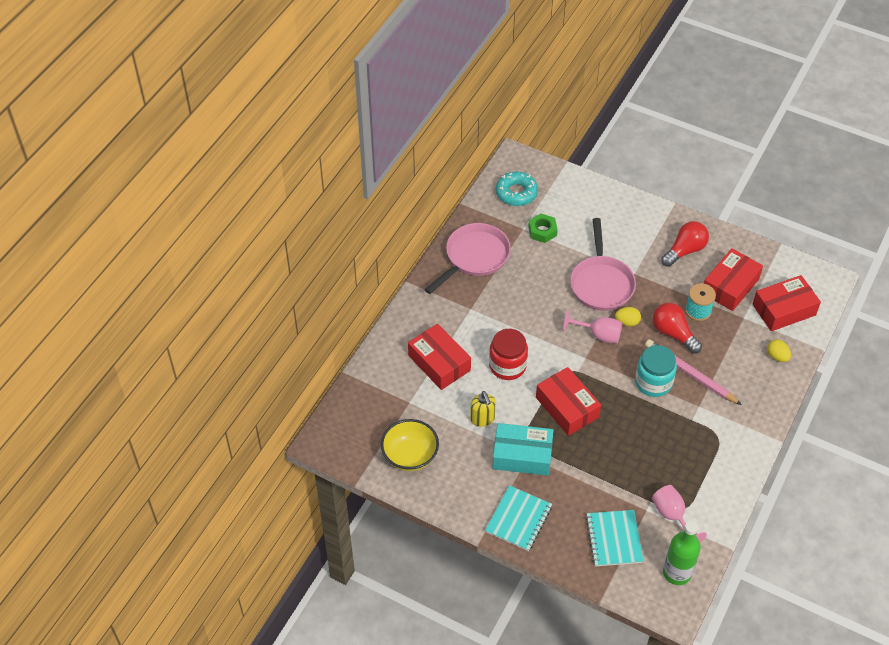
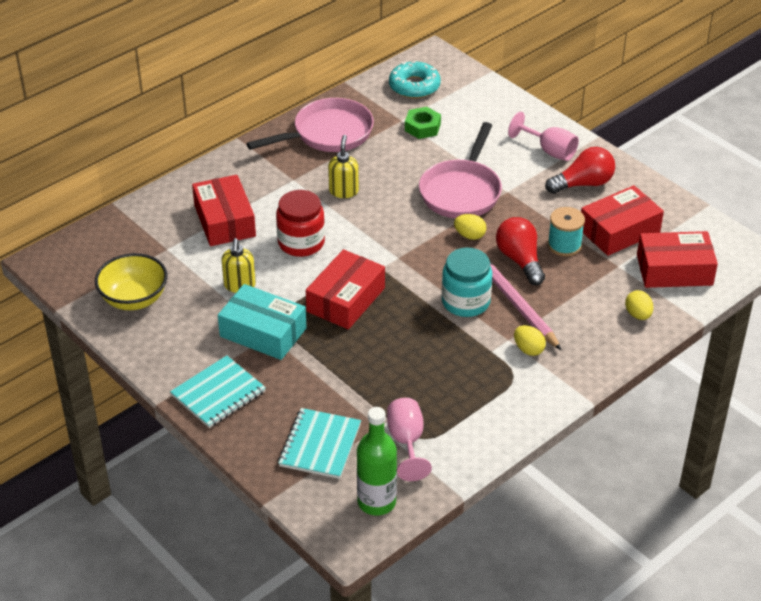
camera: 20 degrees right, 10 degrees down
red box [536,367,601,436] -> red box turned 45 degrees clockwise [306,249,385,329]
pink goblet [563,309,623,344] -> pink goblet moved to [508,112,579,161]
none -> yellow soap dispenser [328,135,359,198]
none -> yellow egg [514,325,546,356]

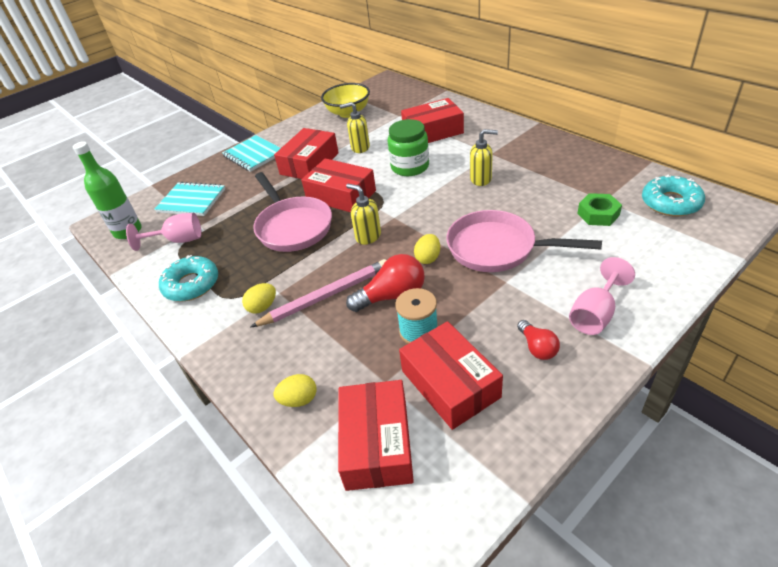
camera: 95 degrees right, 0 degrees up
turquoise box [218,284,307,360] -> red box [274,128,339,179]
pink pan [246,98,374,152] -> pink pan moved to [253,172,332,252]
red jar [276,190,325,257] -> green jar [388,119,429,176]
turquoise jar [442,247,492,317] -> none
red light bulb [545,147,615,194] -> red light bulb [517,320,560,360], size x0.60
none -> turquoise donut [159,255,218,301]
none -> yellow soap dispenser [346,184,381,245]

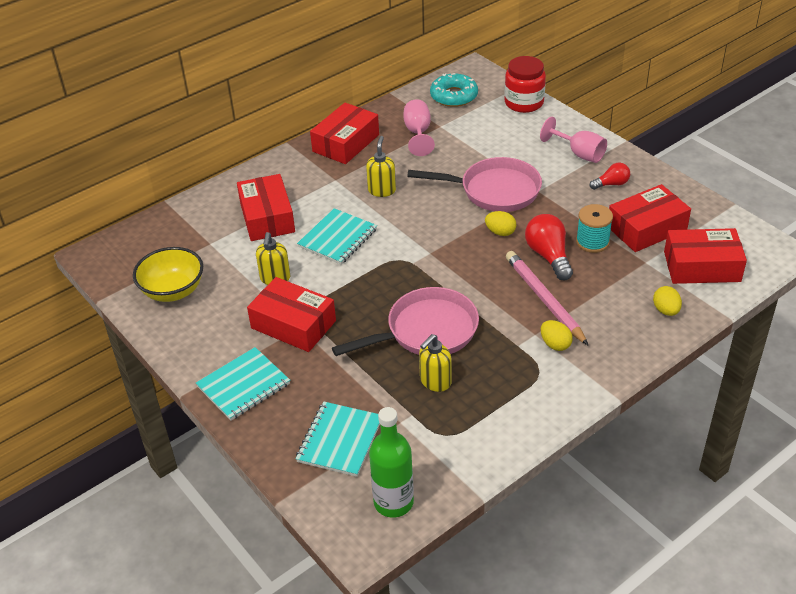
camera: 90 degrees left, 0 degrees up
pink goblet [126,213,202,251] -> pink goblet moved to [403,99,435,156]
turquoise donut [159,255,218,301] -> none
red box [301,158,376,212] -> red box moved to [310,103,379,164]
yellow soap dispenser [346,184,381,245] -> yellow soap dispenser moved to [419,334,452,392]
green jar [388,119,429,176] -> turquoise notebook [297,208,377,265]
pink pan [446,210,602,272] -> pink pan turned 105 degrees counterclockwise [407,157,542,212]
green nut [577,193,622,226] -> none
none -> red jar [505,56,546,113]

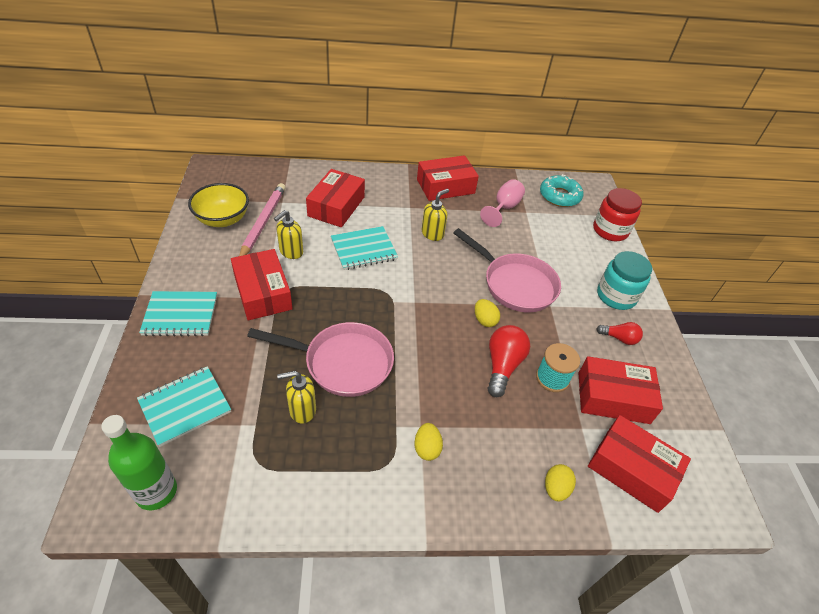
camera: 30 degrees right, 5 degrees up
pink pencil [506,251,589,346] -> pink pencil moved to [239,183,286,256]
pink goblet [540,117,607,163] -> turquoise jar [597,251,652,310]

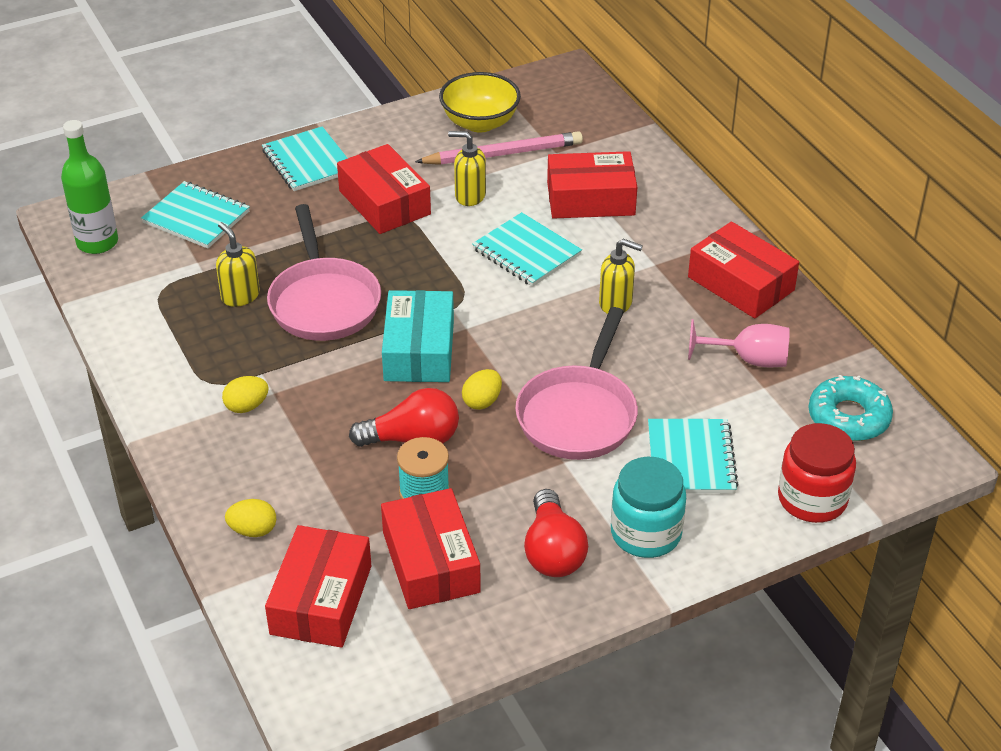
camera: 70 degrees right, 5 degrees down
red box [231,249,293,320] -> red box turned 75 degrees counterclockwise [337,144,431,234]
red light bulb [597,322,643,345] -> red light bulb [524,489,588,577], size x1.66
none -> turquoise box [382,290,454,382]
none -> turquoise notebook [648,419,739,493]

